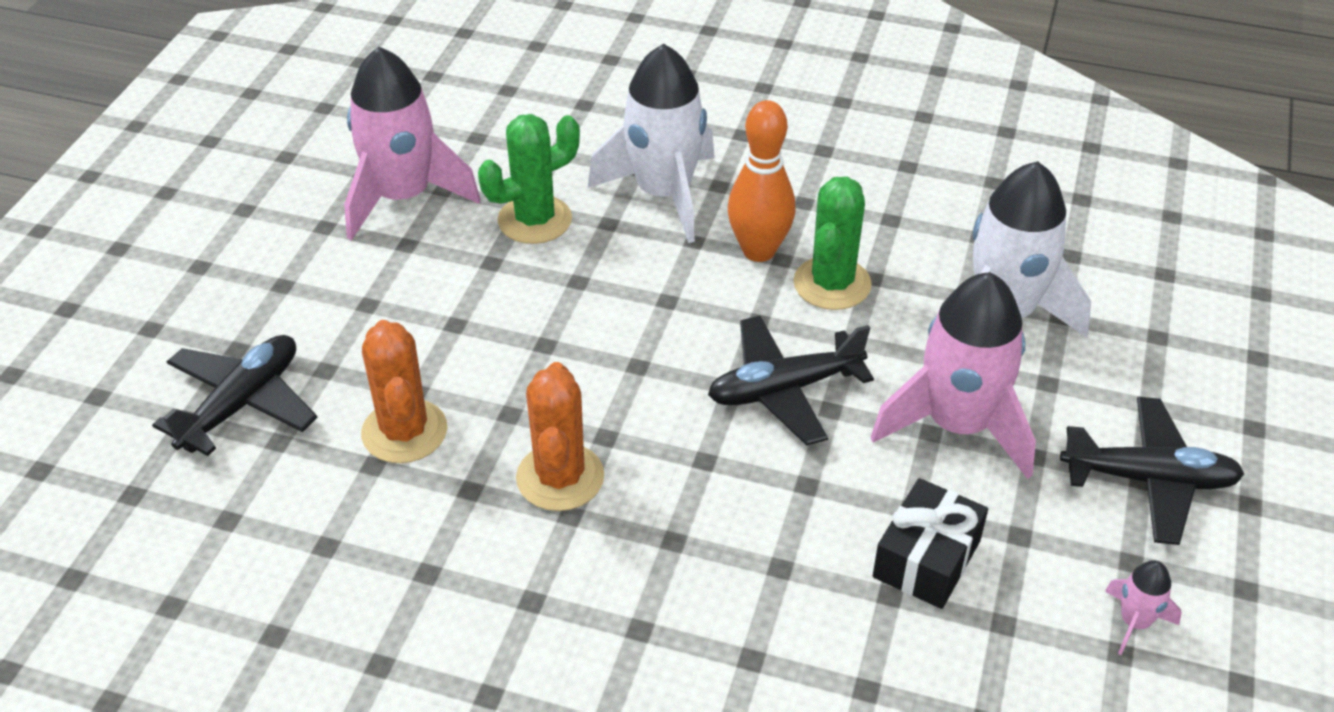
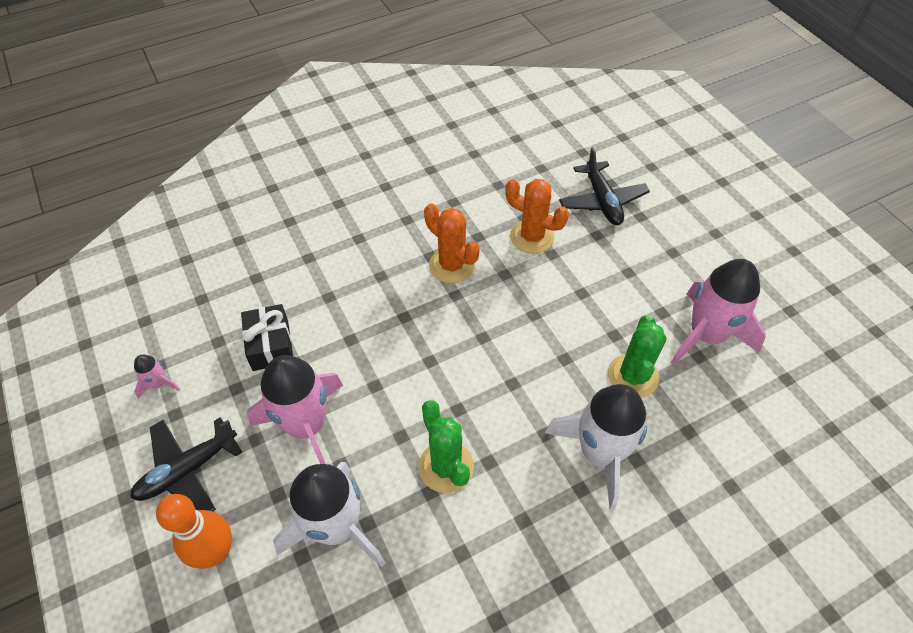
camera: 135 degrees right, 10 degrees up
black plane [708,316,874,446] -> none
orange bowling pin [728,100,796,262] -> orange bowling pin moved to [156,494,232,569]

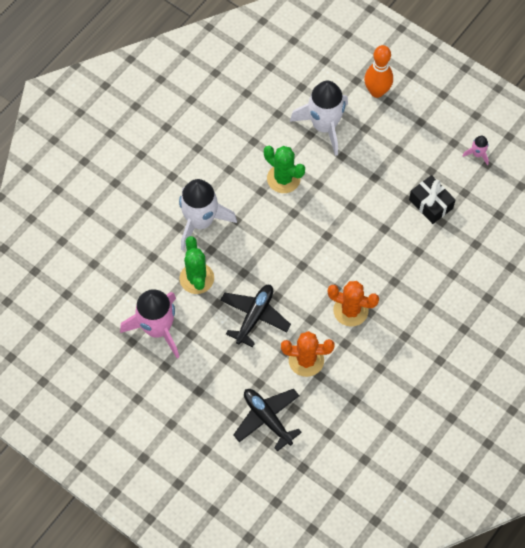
camera: 155 degrees right, 10 degrees up
black plane [130,417,242,511] -> black plane moved to [220,285,291,347]
pink rocket [247,355,343,464] -> none

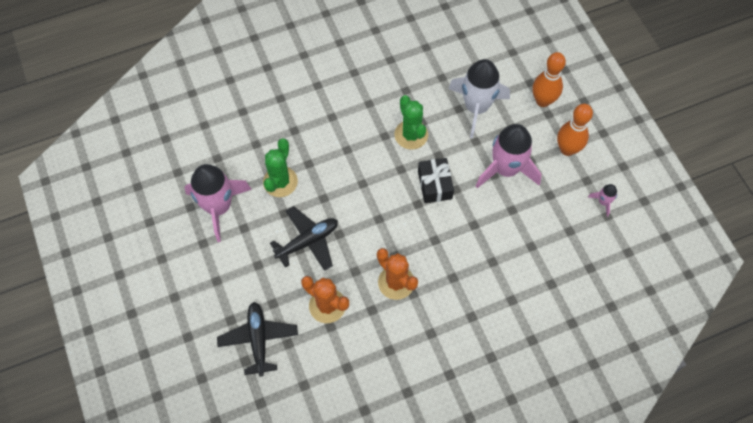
camera: 30 degrees right, 0 degrees up
white rocket [179,179,237,251] -> none
black gift [409,175,456,224] -> black gift moved to [418,158,454,203]
none -> pink rocket [476,124,541,188]
none -> orange bowling pin [557,104,593,156]

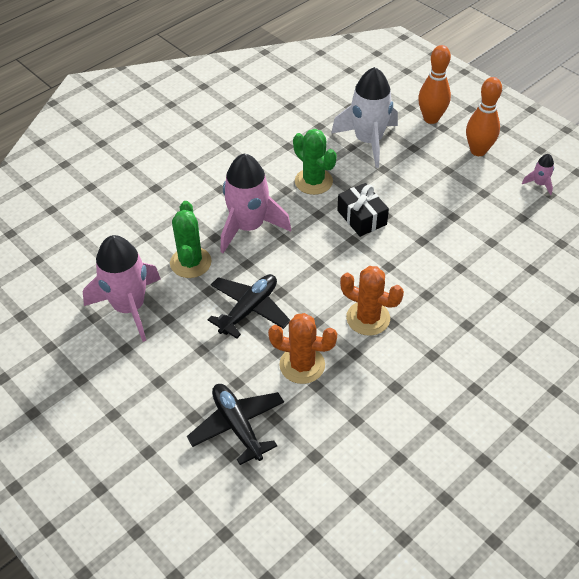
camera: 20 degrees left, 15 degrees down
pink rocket [476,124,541,188] -> pink rocket moved to [221,153,291,253]

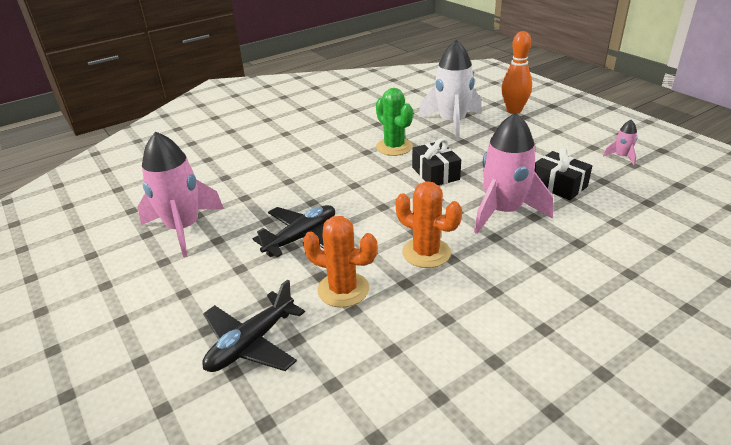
camera: 10 degrees right, 15 degrees down
green cactus [170,201,212,278] -> none
black plane [187,384,284,465] -> black plane turned 120 degrees counterclockwise [202,280,305,372]
pink rocket [221,153,291,253] -> pink rocket moved to [474,112,553,234]
orange bowling pin [466,77,502,156] -> none
none -> black gift [534,148,592,200]

